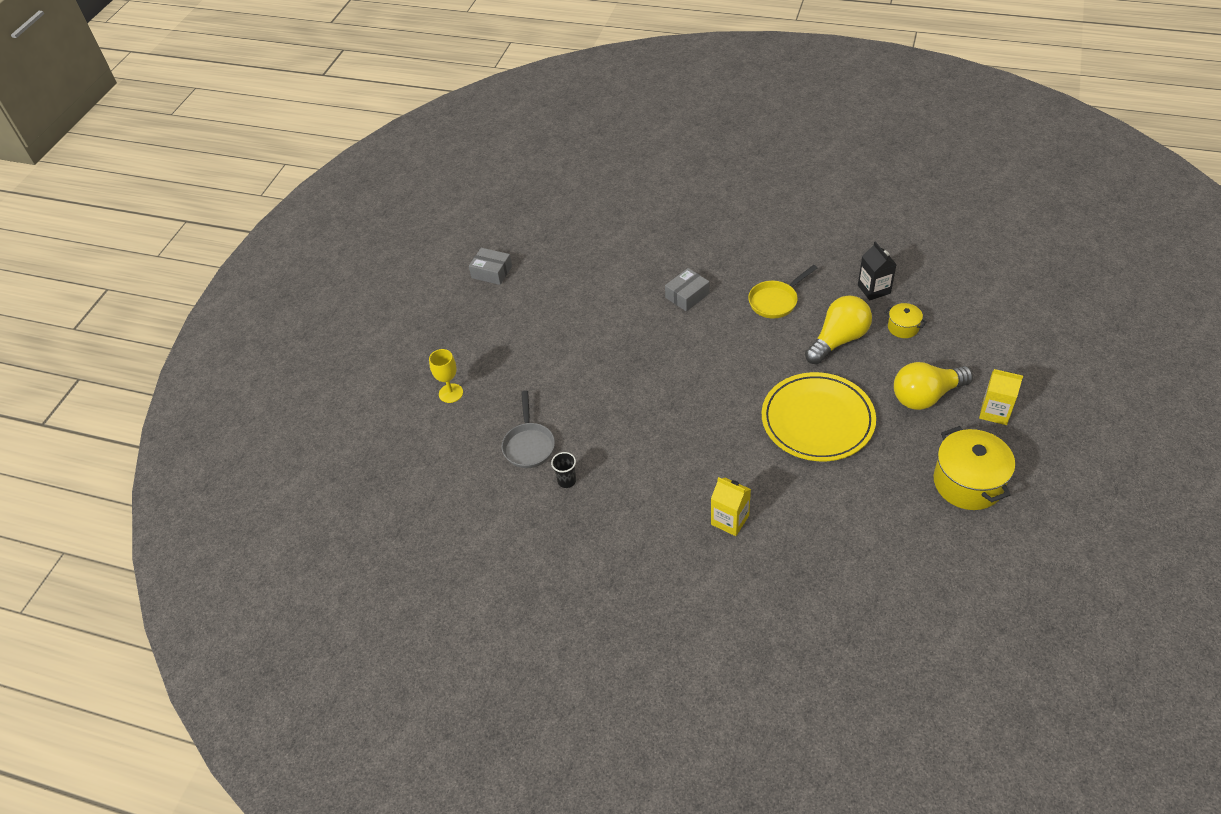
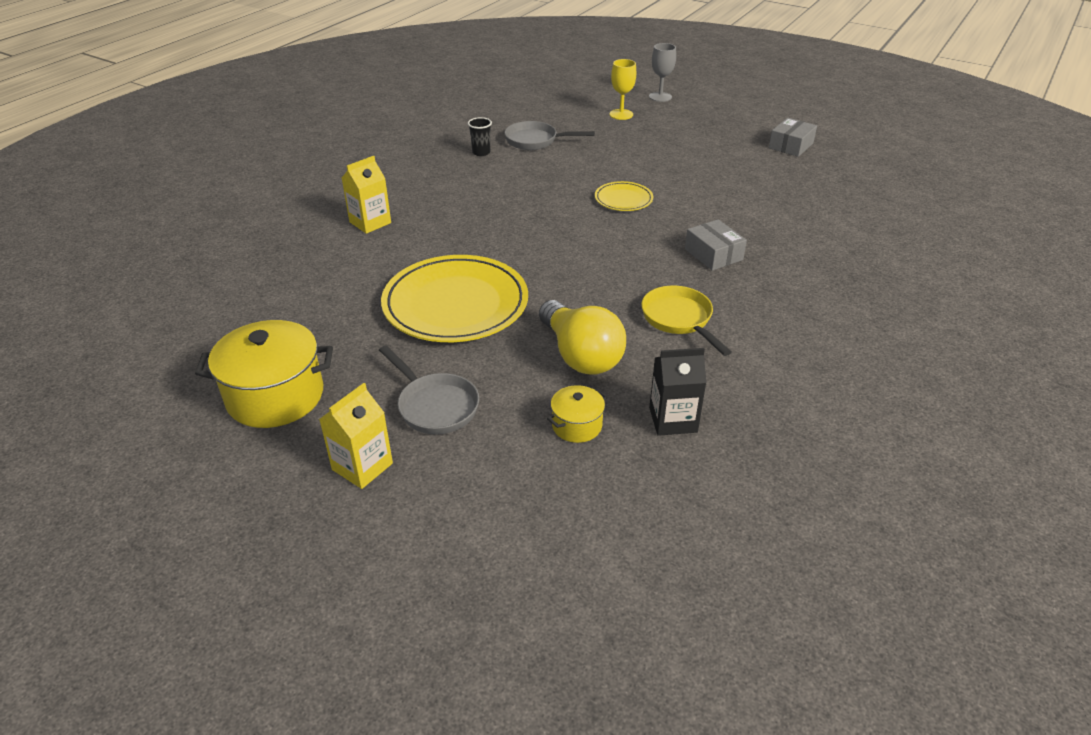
camera: 100 degrees right, 10 degrees down
yellow light bulb [894,362,973,410] -> grey pan [379,345,479,434]
none -> yellow plate [595,181,653,211]
none -> grey goblet [649,43,676,102]

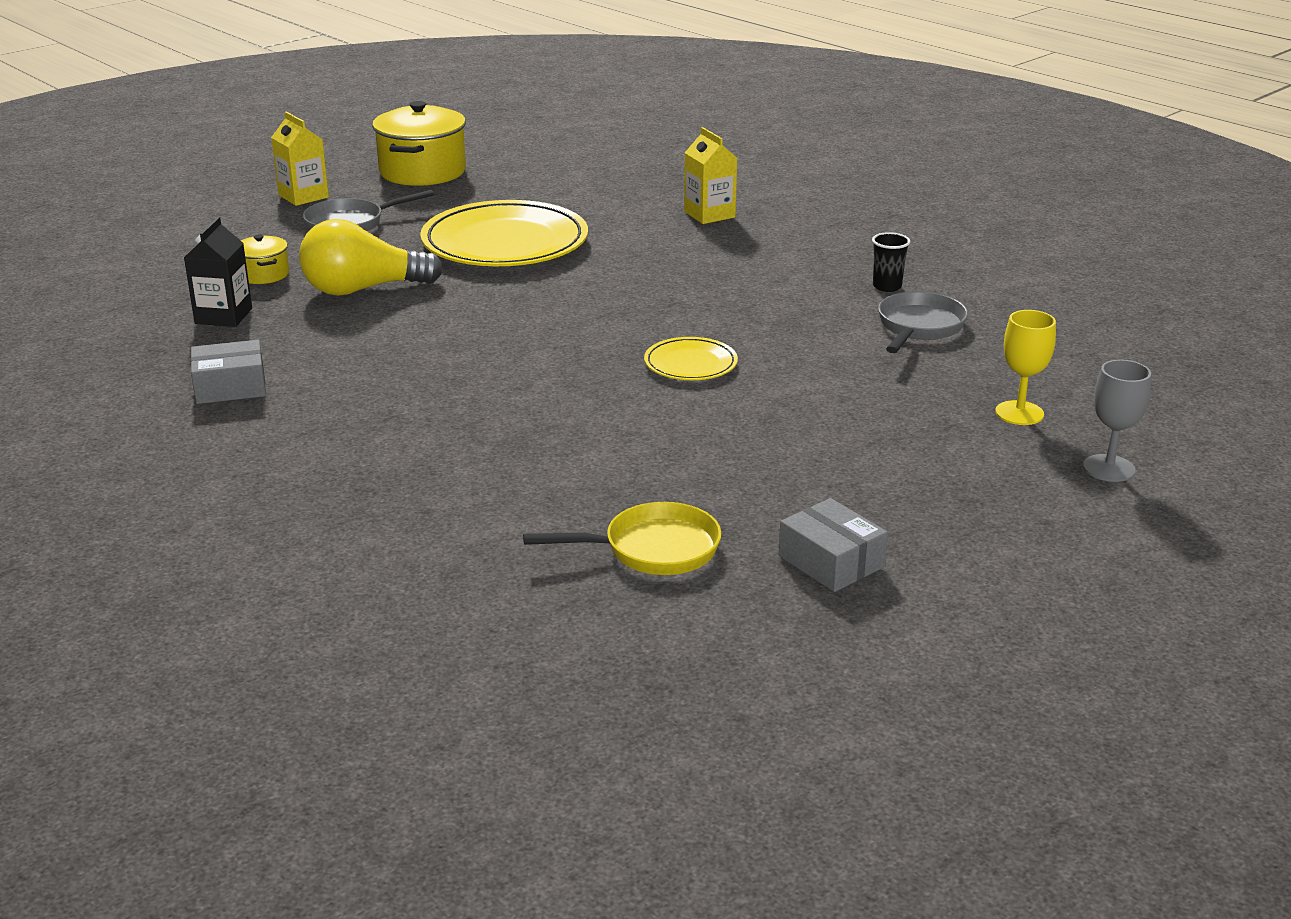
camera: 105 degrees right, 10 degrees down
yellow pan [641,286,731,356] -> yellow pan moved to [523,502,721,575]
grey box [685,219,747,271] -> grey box moved to [191,340,266,404]

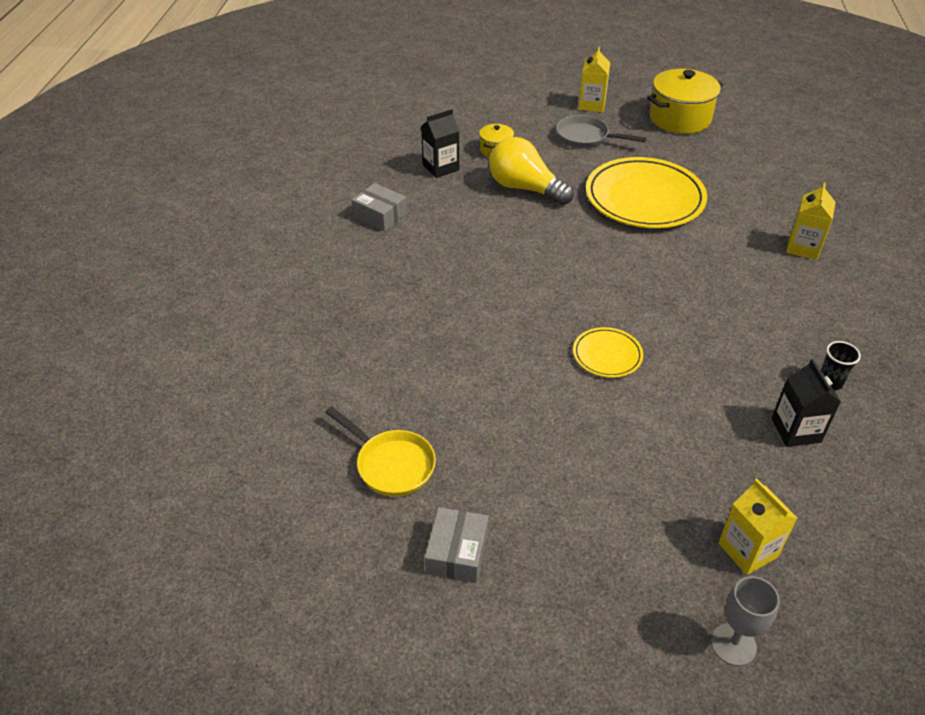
camera: 50 degrees right, 15 degrees up
grey pan [878,291,968,353] -> black carton [771,359,841,447]
yellow goblet [995,310,1056,425] -> yellow carton [718,479,797,575]

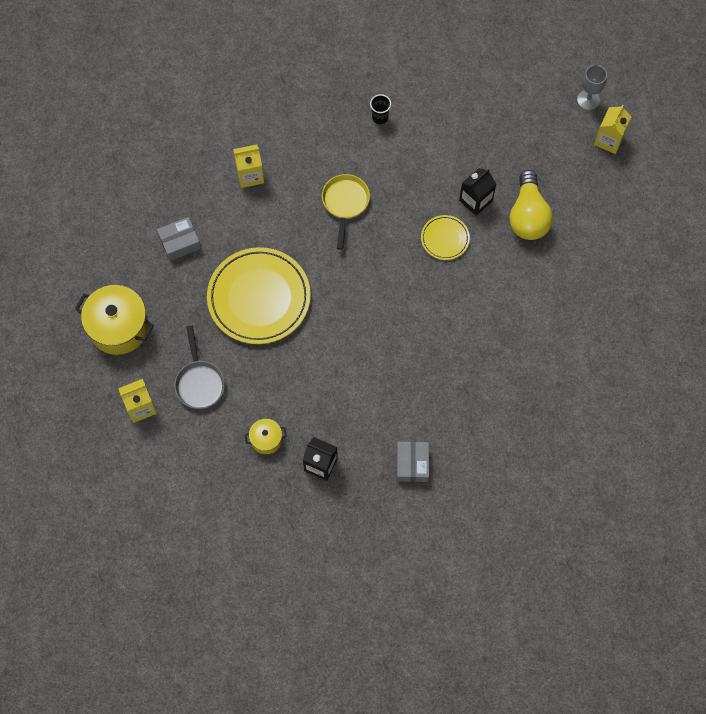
camera: 125 degrees left, 25 degrees up
yellow pan [325,406,436,497] -> yellow pan moved to [322,174,370,250]
grey box [425,507,489,583] -> grey box moved to [157,217,201,261]
yellow light bulb [489,137,574,205] -> yellow light bulb moved to [509,170,553,240]
yellow carton [718,479,797,575] -> yellow carton moved to [594,104,632,154]
black carton [771,359,841,447] -> black carton moved to [459,168,496,216]

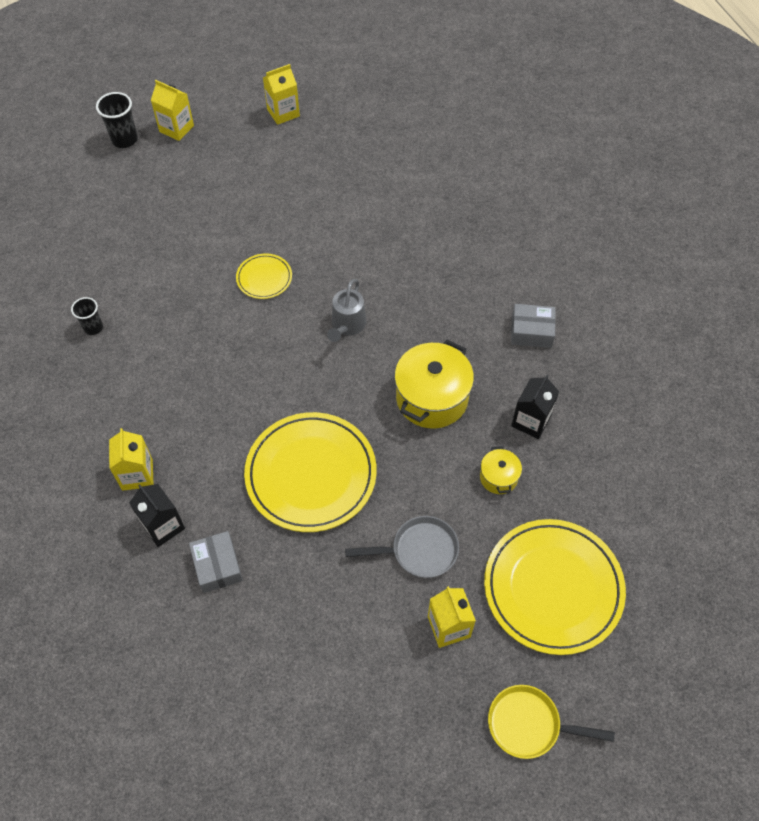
camera: 85 degrees left, 10 degrees down
yellow pot [75,285,154,355] -> yellow pot moved to [394,340,474,429]
yellow pan [322,174,370,250] -> yellow pan moved to [488,685,615,759]
black carton [459,168,496,216] -> black carton moved to [129,484,185,547]
yellow light bulb [509,170,553,240] -> none
grey goblet [577,65,607,110] -> black cup [96,92,138,148]
none -> yellow carton [263,64,300,125]
none -> grey watering can [327,279,366,342]
none -> yellow plate [484,519,626,655]

